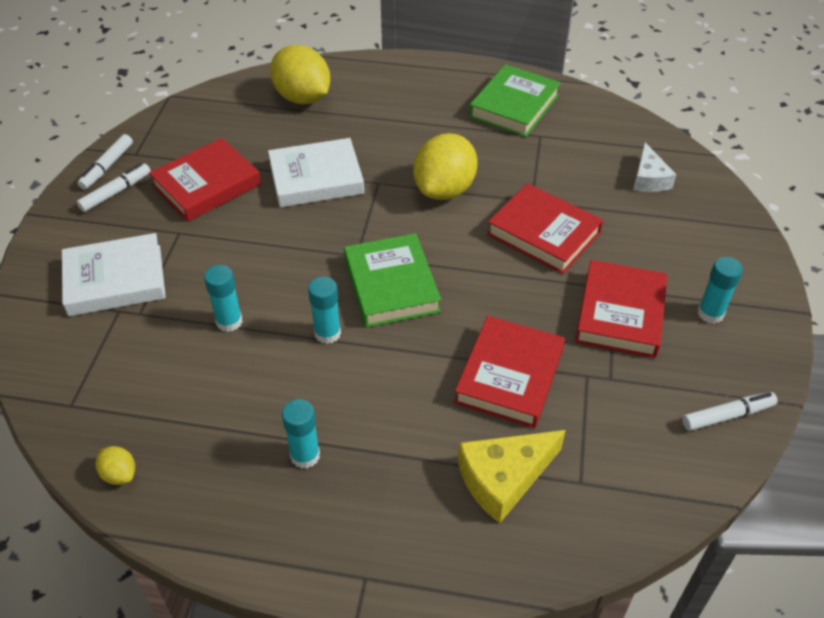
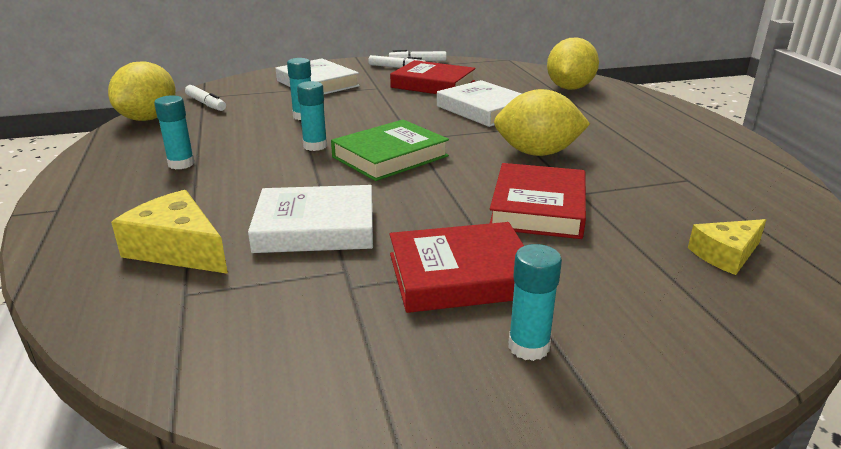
camera: 65 degrees right, 20 degrees down
yellow lemon [96,446,135,485] -> yellow lemon [108,61,176,121], size x2.23
red book [454,316,565,428] -> white book [248,185,373,253]
green book [469,64,561,137] -> none
white cheese [633,143,676,192] -> yellow cheese [688,219,766,275]
white marker [682,392,778,431] -> white marker moved to [185,85,226,111]

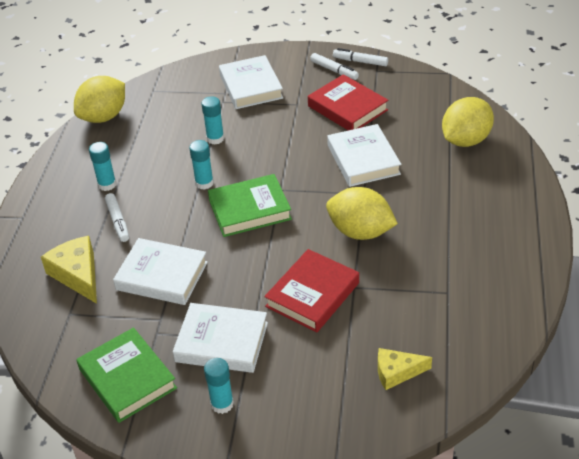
camera: 25 degrees right, 15 degrees up
white marker [185,85,226,111] -> white marker moved to [105,193,129,242]
red book [390,222,524,313] -> white book [173,303,268,373]
none -> green book [76,327,177,423]

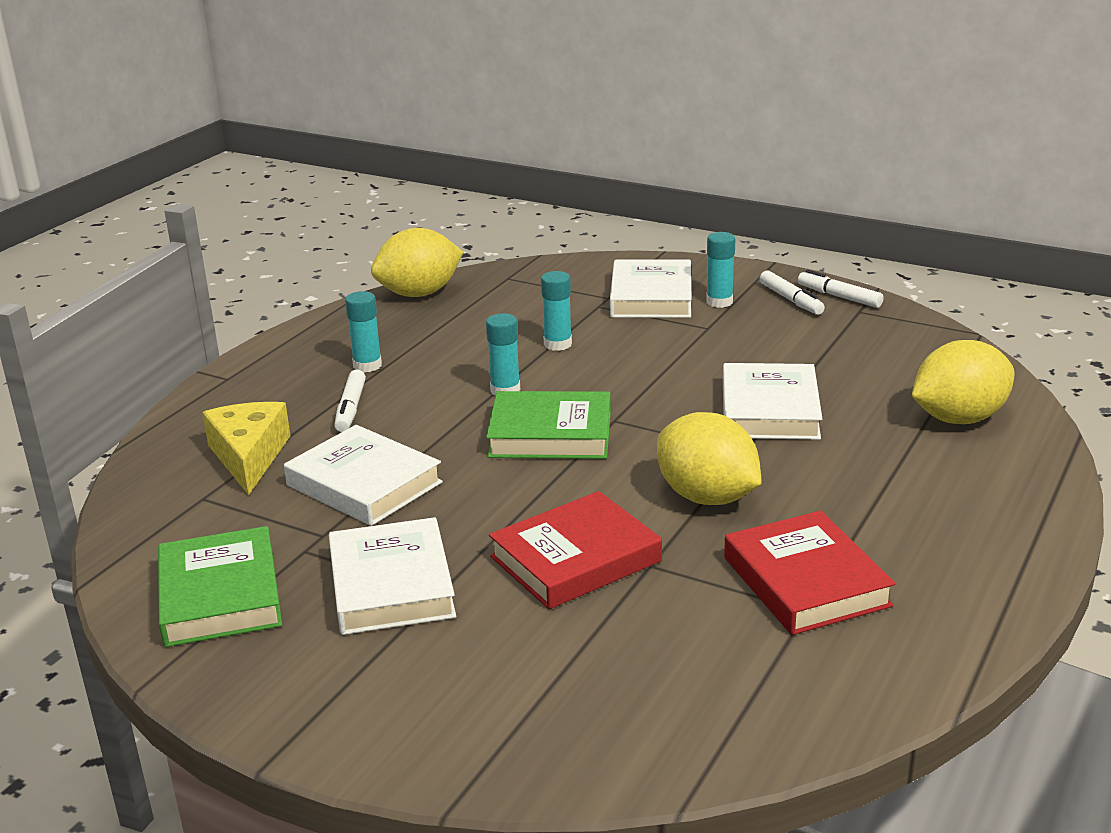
camera: 20 degrees right, 15 degrees down
white book [173,303,268,373] -> white book turned 45 degrees clockwise [329,517,456,635]
turquoise glue stick [204,358,234,414] -> turquoise glue stick moved to [706,232,735,308]
red book [308,74,388,130] -> red book moved to [724,511,896,635]
yellow cheese [378,348,432,390] -> none

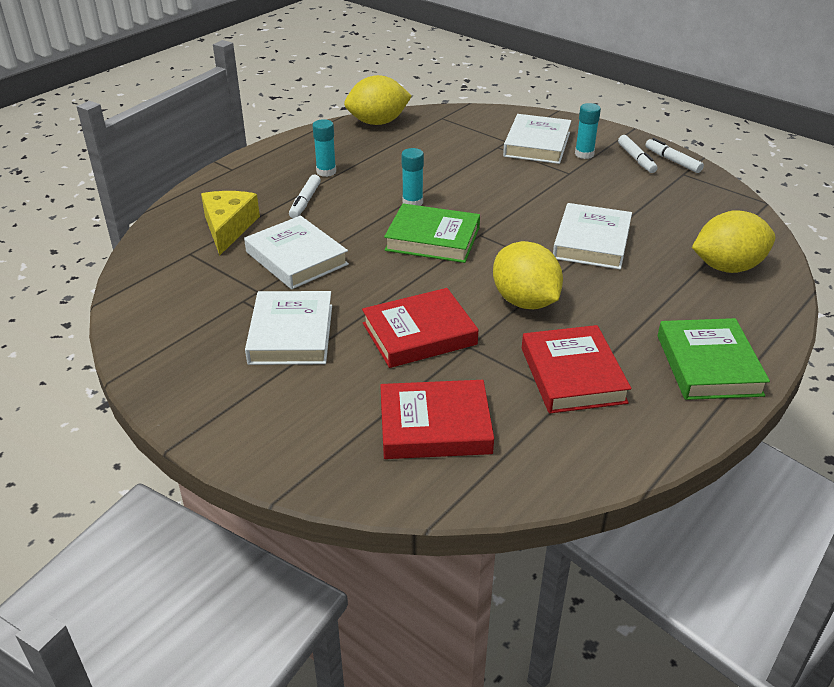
camera: 10 degrees right, 10 degrees up
green book [158,526,282,647] -> green book moved to [658,318,770,400]
turquoise glue stick [541,271,572,351] -> none
none -> red book [380,380,494,459]

